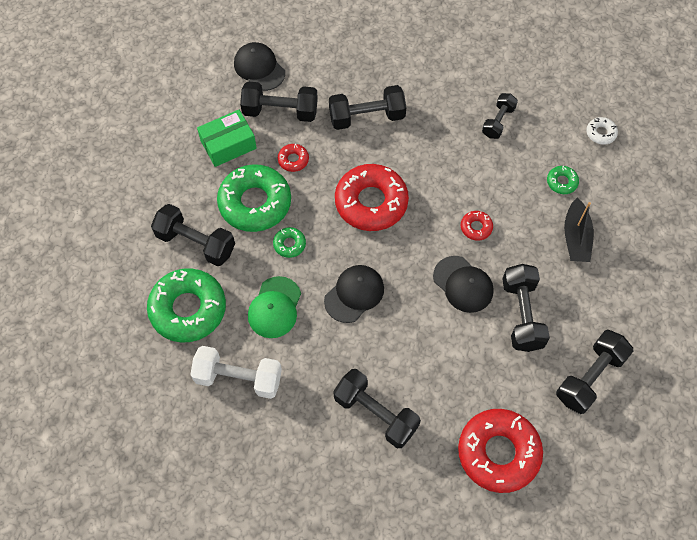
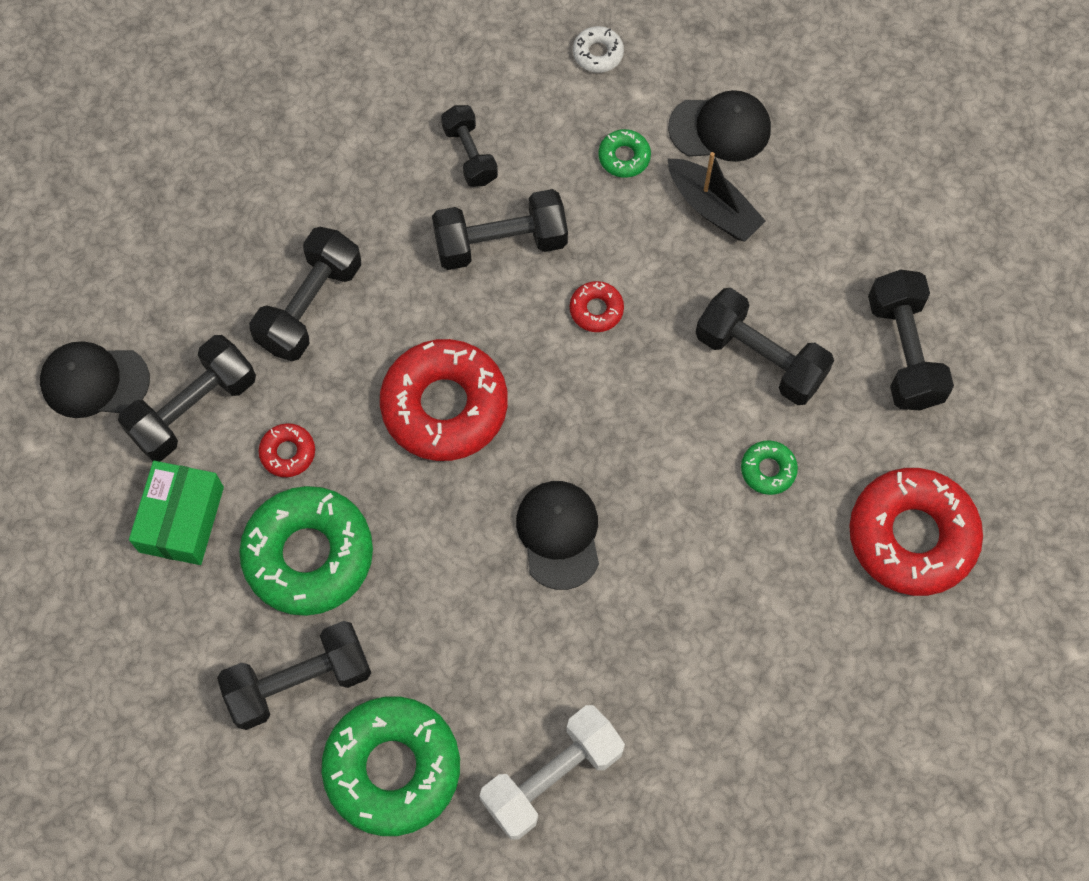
camera: 50 degrees left, 5 degrees up
green cap [248,276,301,338] -> none
green donut [273,227,306,258] -> green donut moved to [741,441,798,495]
black dumbbell [333,369,421,448] -> black dumbbell moved to [432,189,568,270]
black cap [433,256,494,313] -> black cap moved to [668,90,771,162]

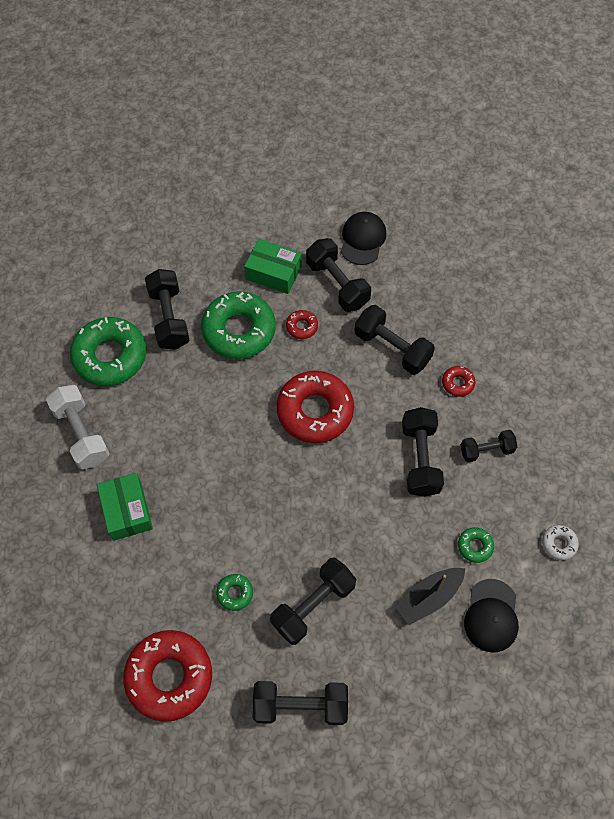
camera: 100 degrees right, 5 degrees down
black cap [516,481,599,590] -> none
red donut [570,281,624,332] -> red donut moved to [442,366,475,397]
none -> green box [97,473,153,541]

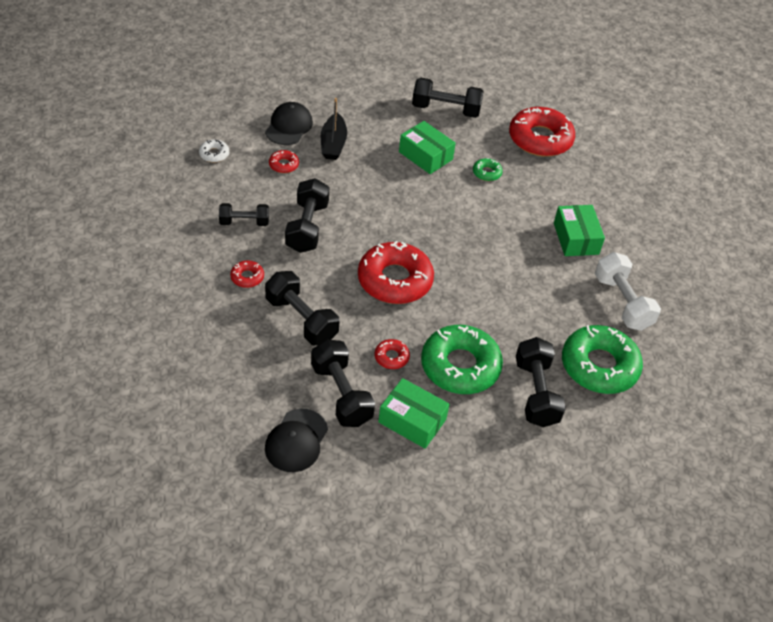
camera: 175 degrees left, 15 degrees down
black dumbbell [270,557,356,645] -> green box [399,121,456,174]
black boat [395,568,465,625] -> black boat turned 120 degrees clockwise [321,98,347,160]
green donut [458,527,494,563] -> red donut [269,150,299,173]

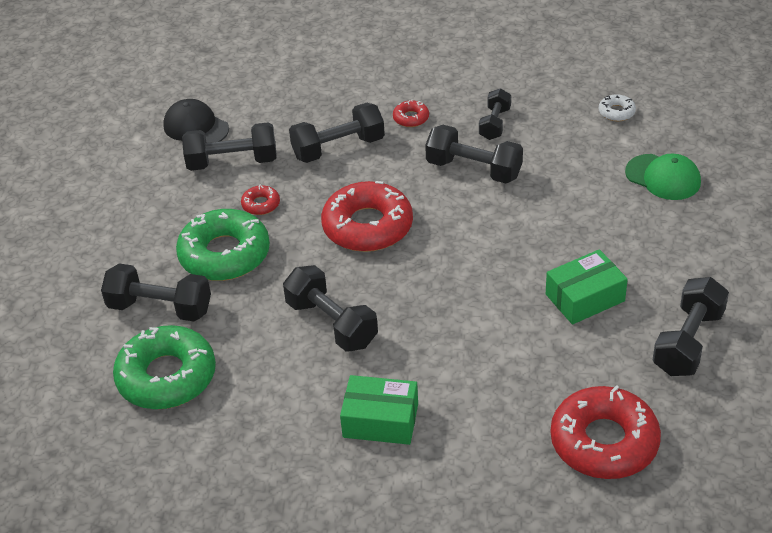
camera: 115 degrees right, 5 degrees down
black cap [265,102,313,145] -> green cap [625,154,701,200]
red donut [269,150,299,173] -> none
black boat [321,98,347,160] -> none
green box [378,378,450,449] -> none
green donut [473,158,503,181] -> none
white dumbbell [595,252,661,331] -> none
none -> black dumbbell [283,265,378,352]

